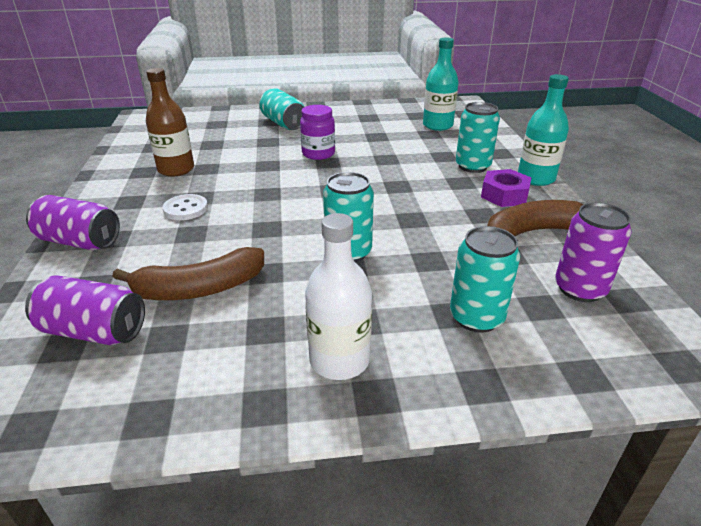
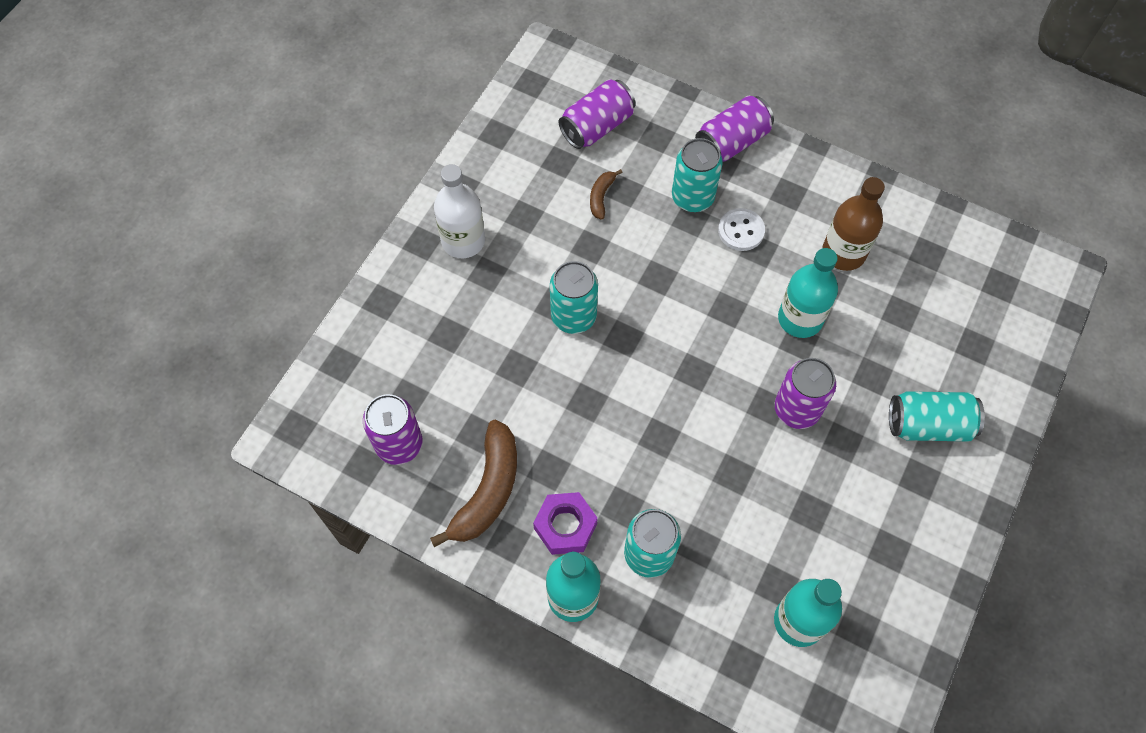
camera: 125 degrees right, 30 degrees up
brown banana [112,247,264,300] -> brown banana [590,169,622,220], size x0.49
purple jar [300,105,335,160] -> purple can [775,358,836,429]
turquoise can [450,226,520,333] -> turquoise can moved to [672,138,723,212]
none -> turquoise bottle [778,248,838,338]

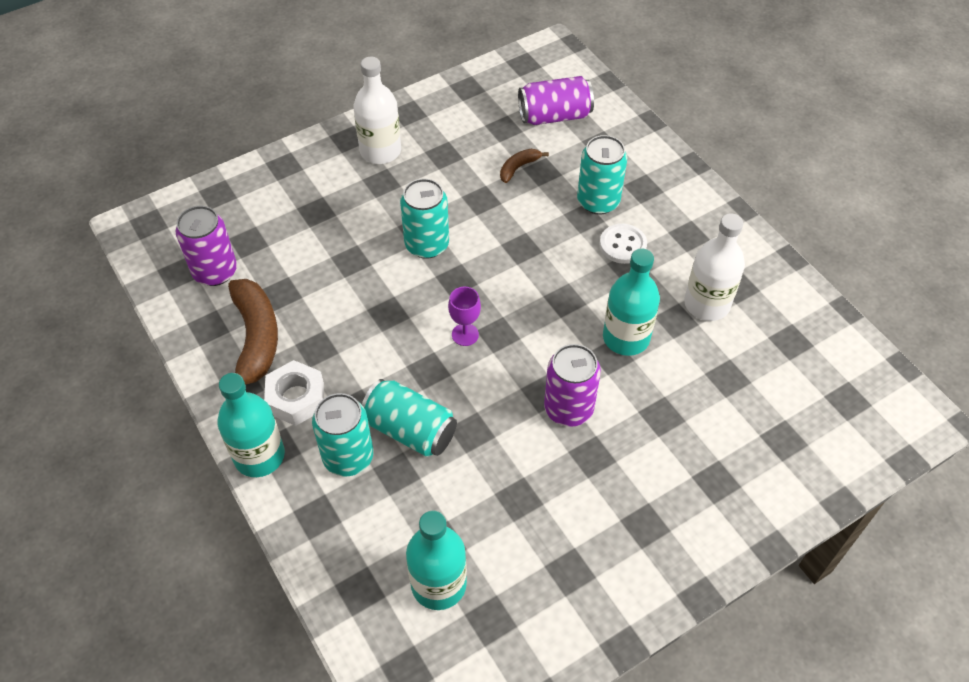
camera: 30 degrees right, 10 degrees down
brown banana [430,420,517,547] -> brown banana turned 60 degrees counterclockwise [228,279,278,385]
purple nut [533,492,598,555] -> white nut [264,360,324,426]
purple can [695,96,774,162] -> none
brown bottle [822,177,885,271] -> white bottle [684,213,745,321]
turquoise can [889,391,985,441] -> turquoise can moved to [362,379,457,457]
none -> purple goblet [448,287,481,346]

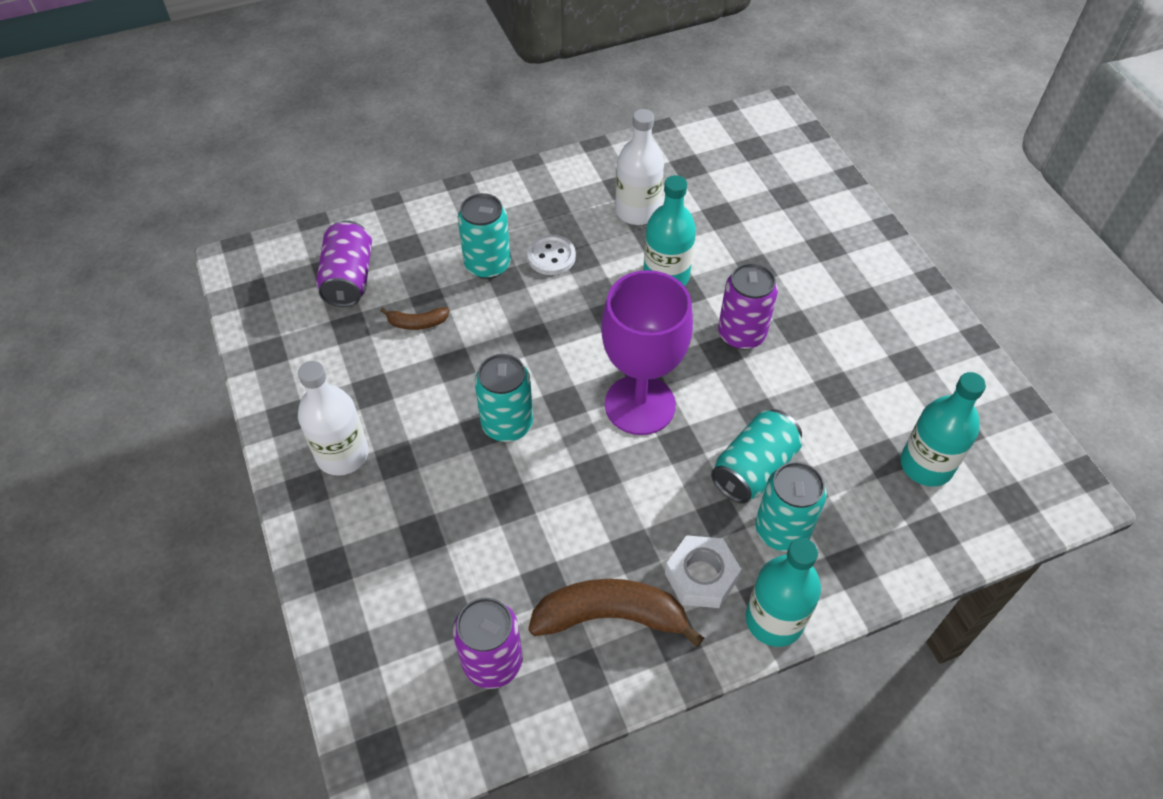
camera: 80 degrees left, 0 degrees up
purple goblet [448,287,481,346] -> purple goblet [601,270,693,435], size x2.42
brown banana [500,149,549,183] -> brown banana turned 60 degrees counterclockwise [380,307,449,330]

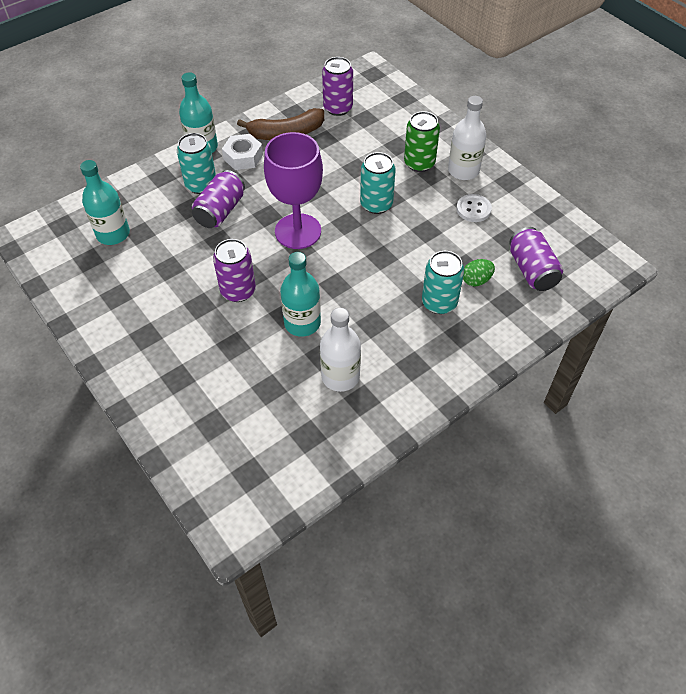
camera: 165 degrees right, 0 degrees up
brown banana [380,307,449,330] -> none
white button [527,235,576,275] -> white button moved to [456,194,492,222]
turquoise can [711,409,802,504] -> purple can [192,170,245,228]
none -> green can [404,111,440,172]
none -> green egg [463,259,495,287]

